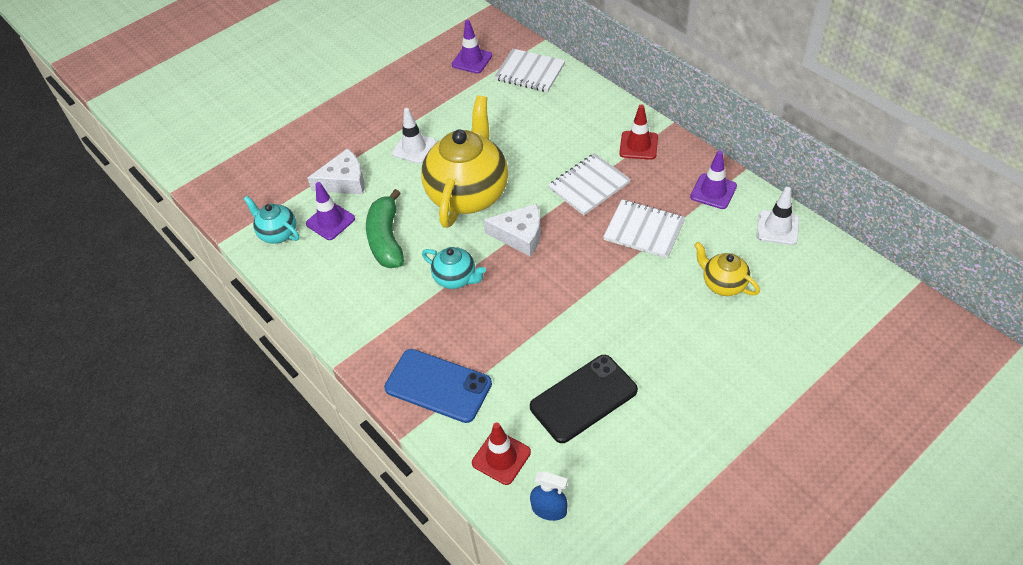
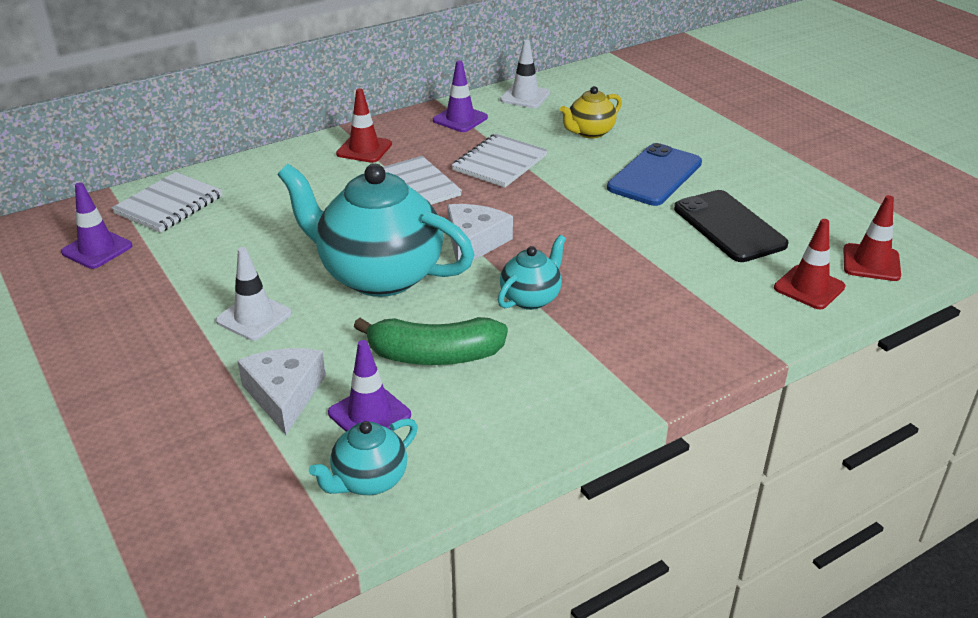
camera: 85 degrees left, 15 degrees down
blue phone [384,349,492,423] -> blue phone moved to [607,143,702,206]
yellow teapot [421,95,508,228] -> turquoise teapot [277,164,475,297]
blue spray bottle [530,471,568,521] -> red traffic cone [843,195,901,281]

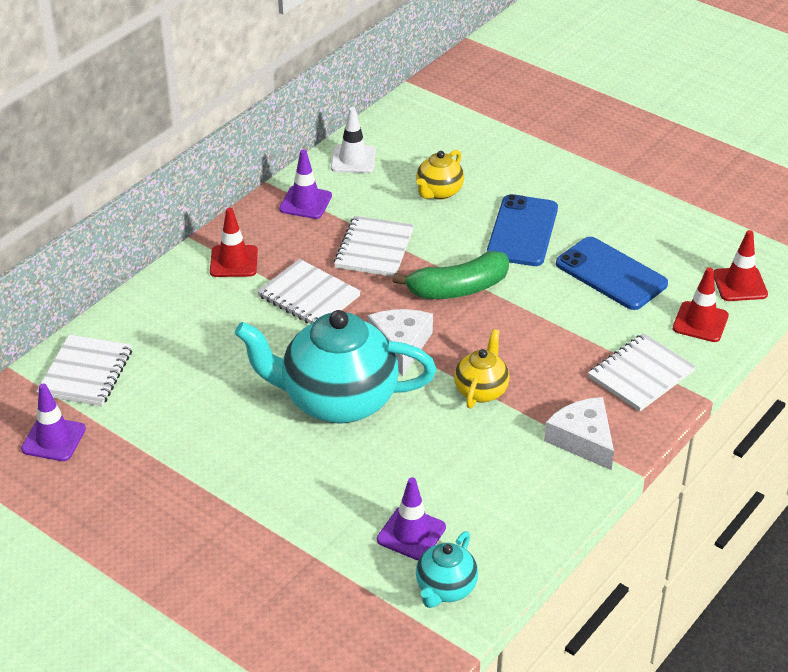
camera: 20 degrees left, 5 degrees up
white traffic cone [216,247,292,341] -> none
white cheese [237,348,326,435] -> white cheese moved to [544,397,614,470]
green banana [354,317,508,365] -> green banana moved to [393,251,509,299]
turquoise teapot [498,235,566,310] -> yellow teapot [454,329,510,409]
black phone [674,190,789,262] -> blue phone [556,237,668,310]
none -> white notebook [588,333,696,412]

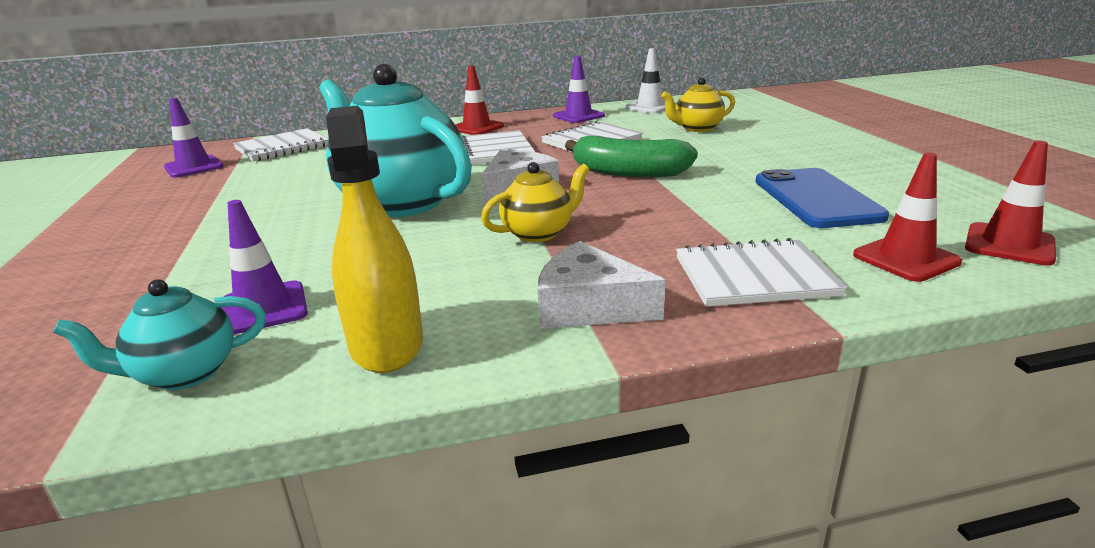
camera: 40 degrees right, 15 degrees down
blue phone [487,194,558,266] -> none
white cheese [544,397,614,470] -> white cheese turned 75 degrees counterclockwise [538,241,665,329]
none -> yellow spray bottle [326,106,423,373]

